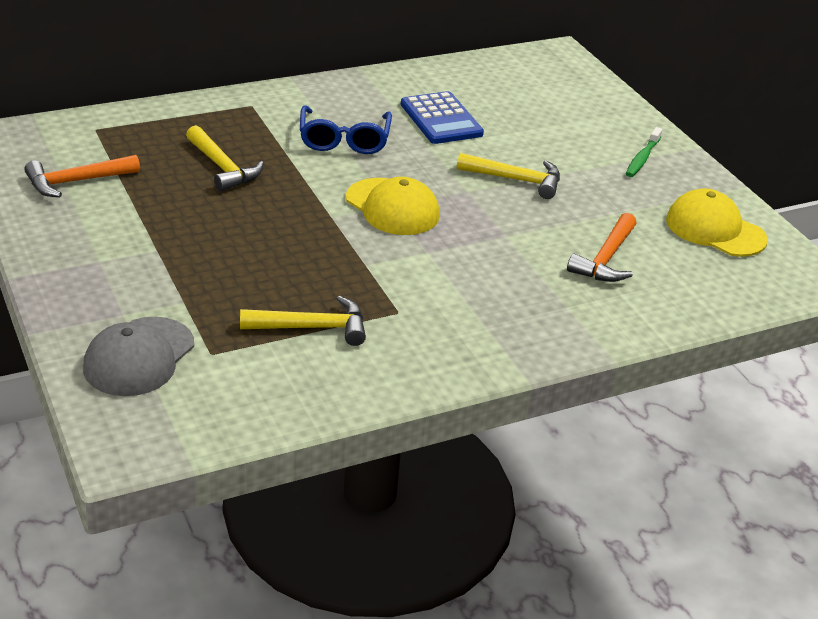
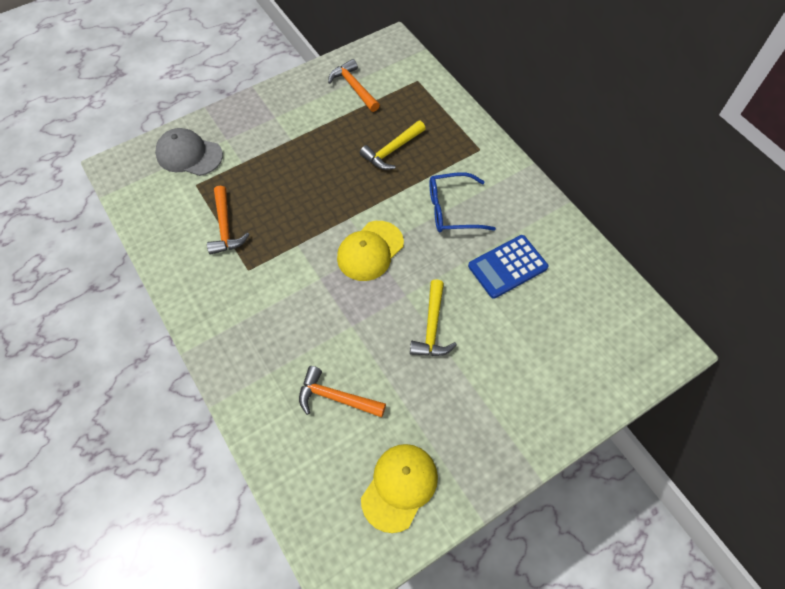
camera: 85 degrees right, 25 degrees up
yellow hammer [240,296,366,346] -> orange hammer [207,185,250,255]
green toothbrush [626,127,662,177] -> none

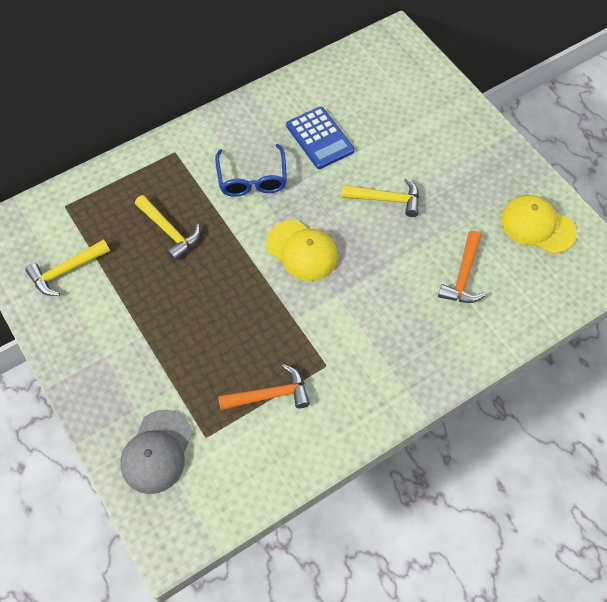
camera: 90 degrees left, 0 degrees up
orange hammer [328,59,380,112] -> yellow hammer [25,239,110,296]

